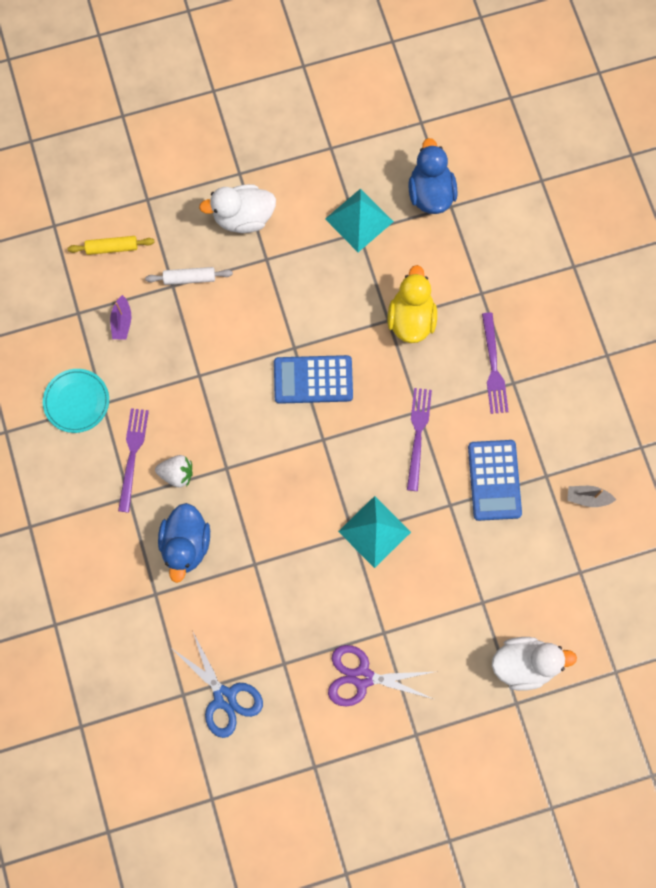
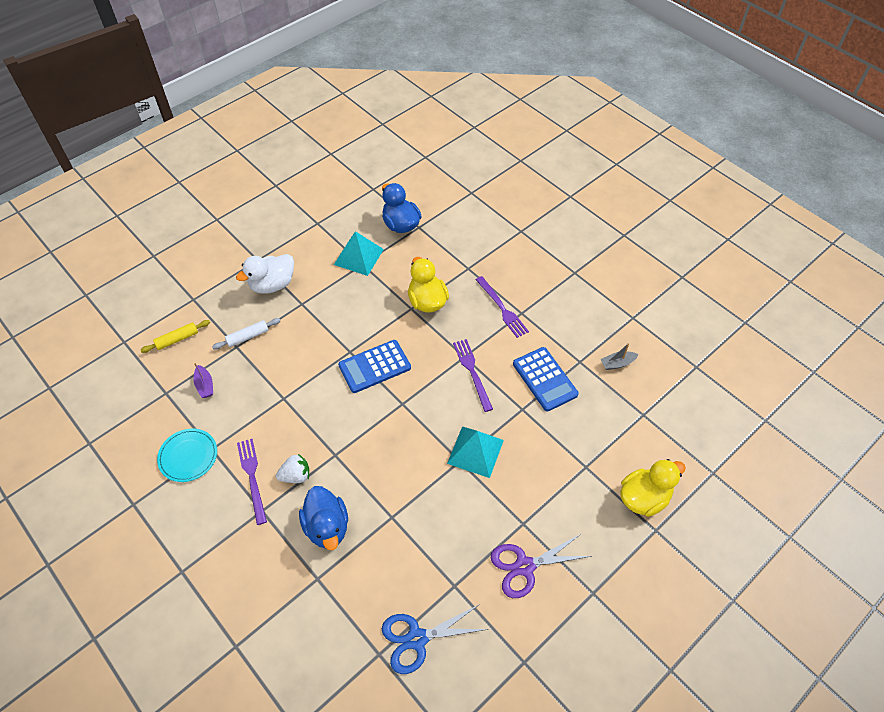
camera: 25 degrees left, 20 degrees down
blue scissors [173,632,263,738] -> blue scissors turned 135 degrees clockwise [382,604,489,674]
white duck [492,637,577,691] -> yellow duck [620,459,686,517]

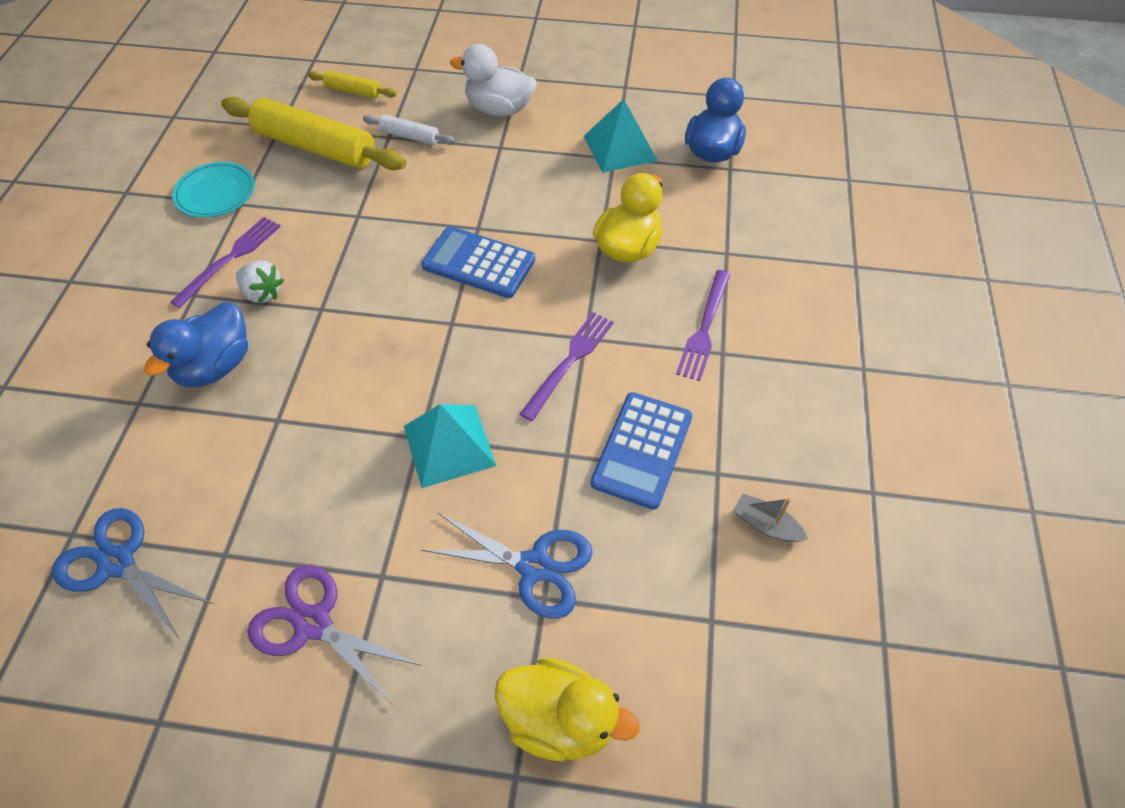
camera: 50 degrees right, 0 degrees up
purple boat [193,363,213,398] -> yellow rolling pin [221,97,406,170]
none -> blue scissors [421,512,593,619]

